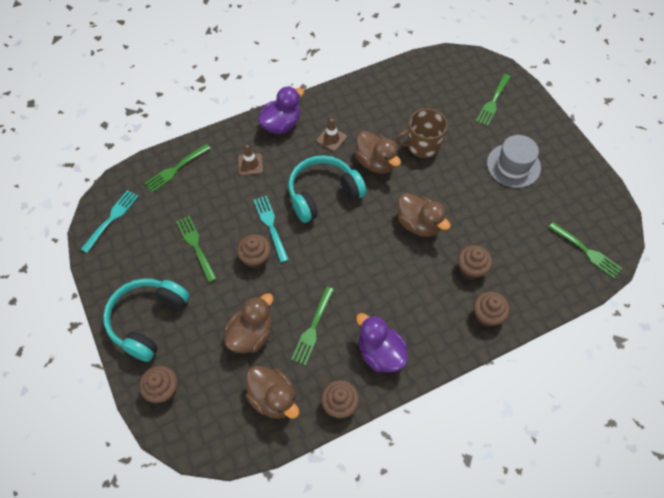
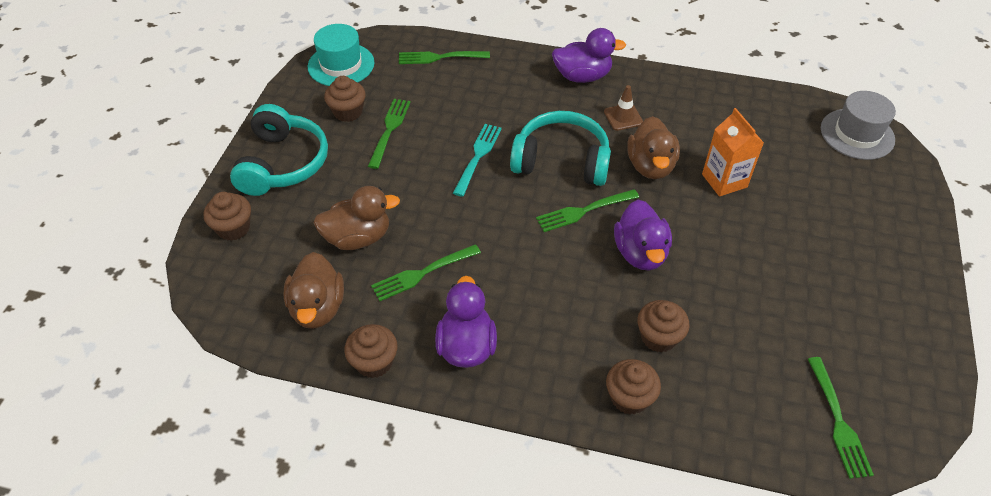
camera: 40 degrees right, 10 degrees down
turquoise fork [81,190,139,253] -> turquoise hat [308,24,375,86]
turquoise headphones [103,278,190,362] -> turquoise headphones turned 120 degrees clockwise [230,104,328,196]
brown cupcake [237,234,271,268] -> brown cupcake moved to [324,76,366,122]
brown traffic cone [238,145,263,176] -> none
brown mug [395,108,448,158] -> orange carton [702,108,764,197]
brown duck [398,193,451,237] -> purple duck [614,200,672,271]
green fork [476,74,511,126] -> green fork moved to [536,189,639,232]
grey hat [487,135,541,188] -> grey hat moved to [821,91,896,160]

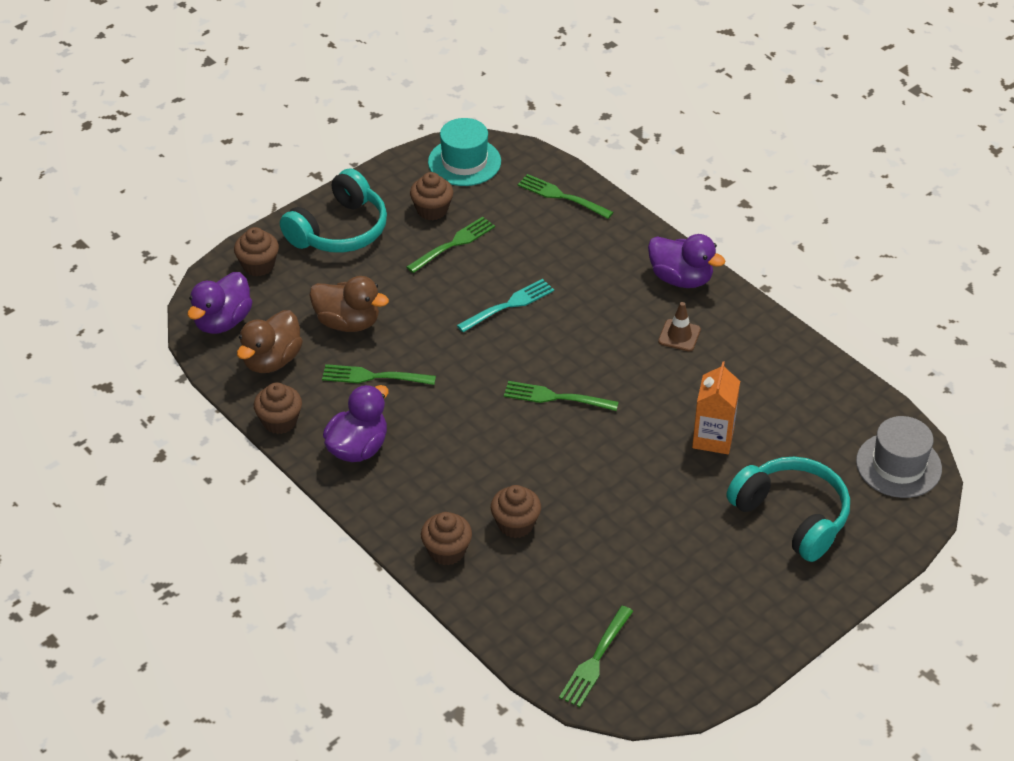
camera: 35 degrees right, 5 degrees down
turquoise headphones [510,111,611,186] -> turquoise headphones moved to [727,457,850,562]
purple duck [614,200,672,271] -> purple duck moved to [187,272,252,334]
brown duck [628,116,680,179] -> none

